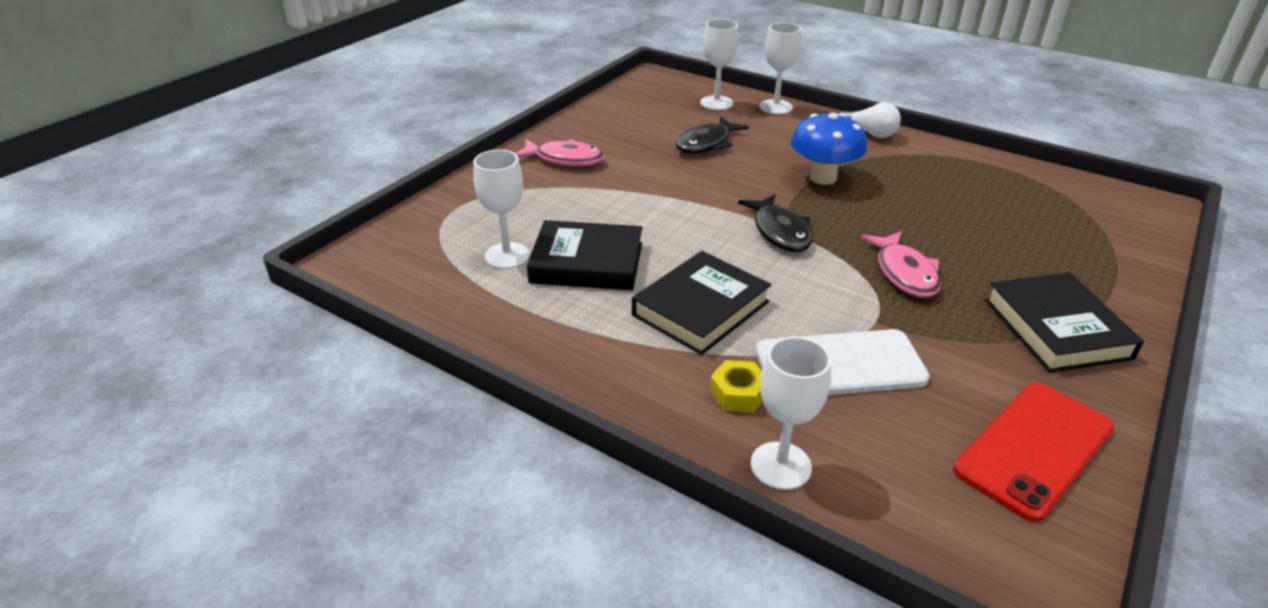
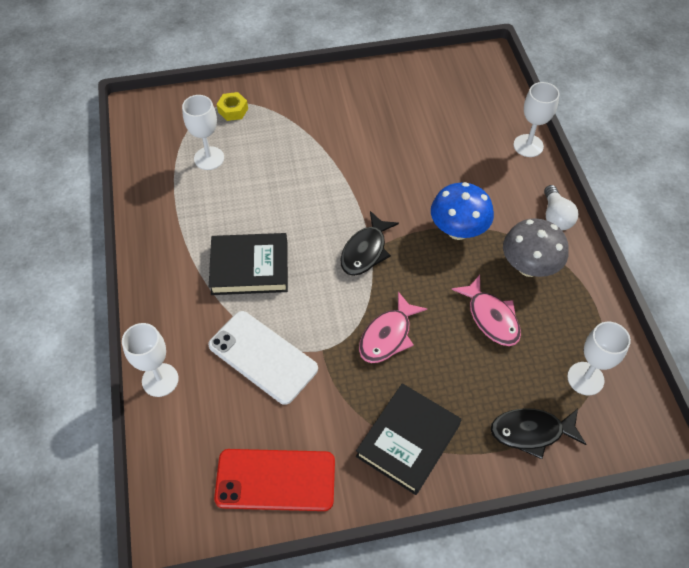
camera: 45 degrees right, 20 degrees up
pink fish [515,139,605,166] -> pink fish moved to [451,275,521,346]
black book [527,220,642,291] -> none
black fish [676,116,749,153] -> black fish moved to [491,408,586,459]
white goblet [700,19,739,110] -> white goblet moved to [567,322,631,395]
yellow nut [710,360,763,413] -> yellow nut moved to [217,92,248,121]
none -> grey mushroom [503,218,569,277]

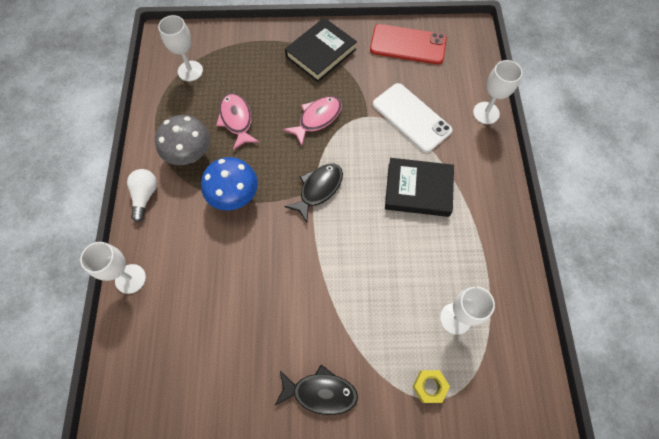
camera: 170 degrees left, 10 degrees up
black fish [491,408,586,459] -> black fish moved to [275,365,358,415]

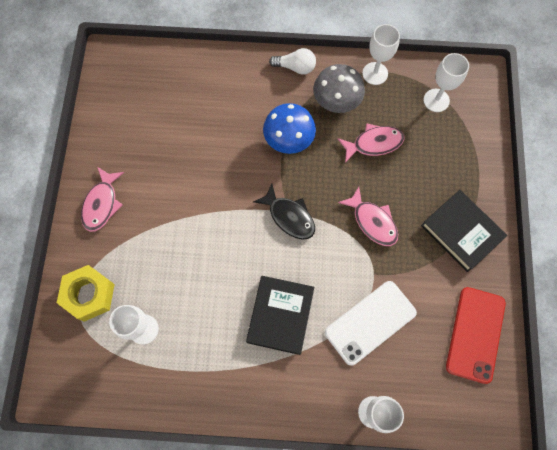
camera: 95 degrees right, 5 degrees up
white goblet [80,242,146,294] -> white goblet moved to [362,24,400,85]
black fish [275,365,358,415] -> pink fish [81,167,124,232]
yellow nut [412,370,450,403] -> yellow nut [57,265,115,322], size x1.74

